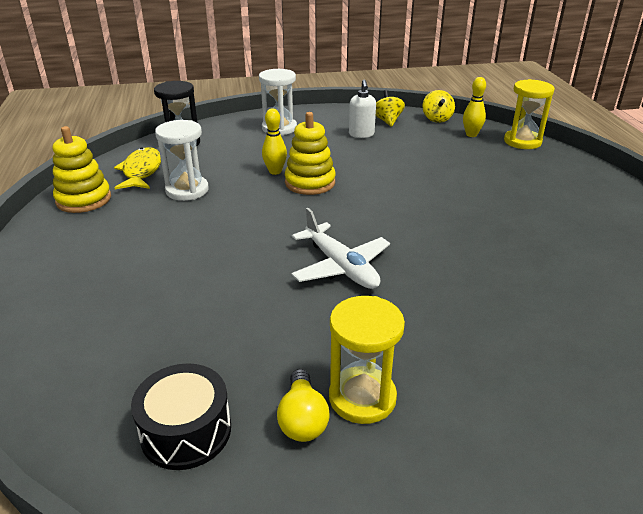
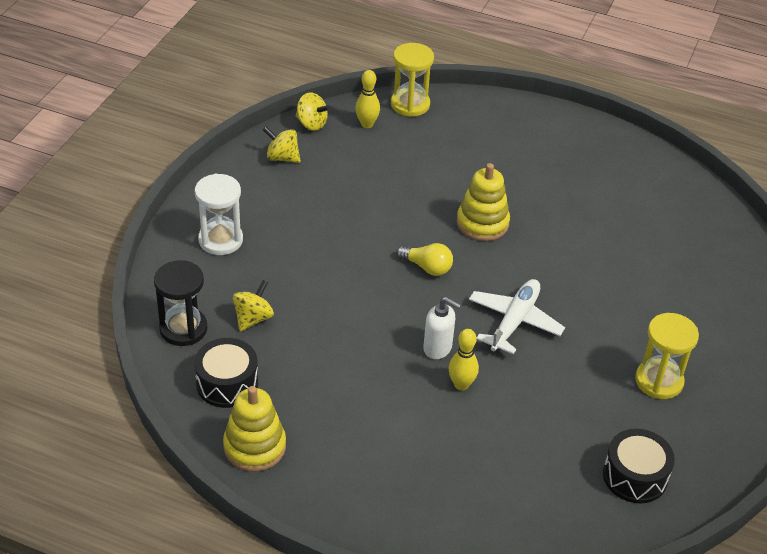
camera: 60 degrees left, 10 degrees up
yellow fish [114,147,161,189] -> black drum [194,338,258,408]
white hourglass [155,120,209,201] -> none
yellow bowling pin [262,109,287,175] -> yellow bowling pin moved to [449,329,479,390]
yellow light bulb [277,369,330,442] -> yellow light bulb moved to [396,243,453,276]
yellow stacking toy [285,112,336,195] -> yellow stacking toy moved to [457,163,510,241]
white plane [291,208,390,289] -> white plane turned 60 degrees counterclockwise [469,279,565,354]
white soap dispenser [349,80,376,138] -> white soap dispenser moved to [423,297,461,359]
none -> yellow spinning top [233,280,274,331]

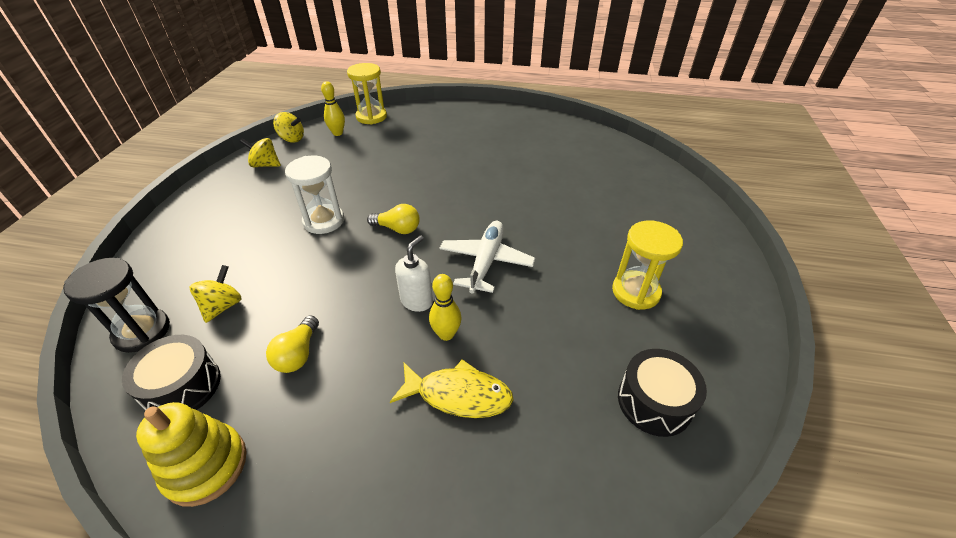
camera: 10 degrees left, 0 degrees up
white hourglass [195,174,243,255] -> white hourglass moved to [285,156,344,234]
white soap dispenser [423,297,461,359] -> white soap dispenser turned 75 degrees counterclockwise [395,235,433,312]
yellow stacking toy [457,163,510,241] -> none
none -> yellow light bulb [266,315,319,373]
none -> yellow fish [390,359,513,418]

